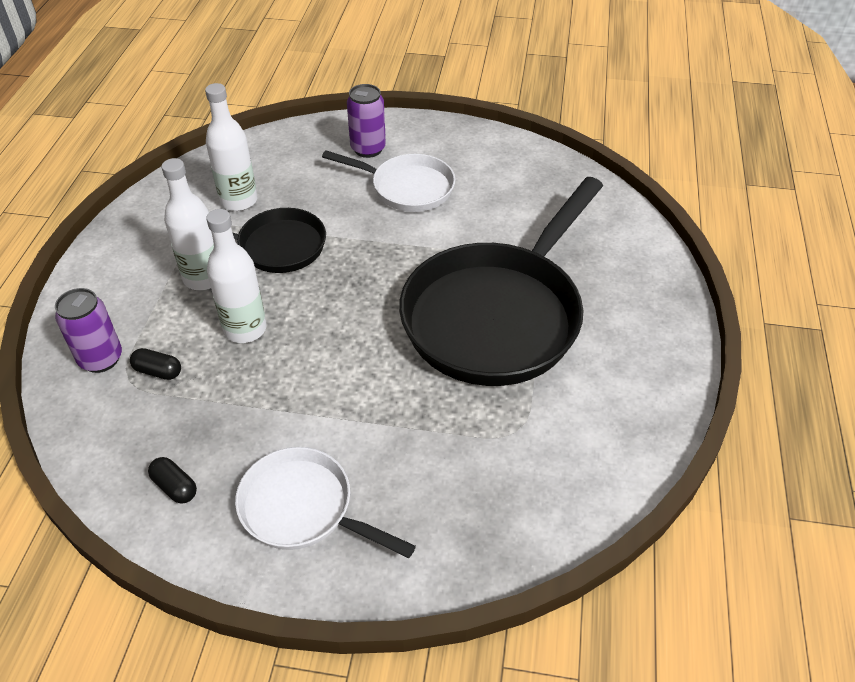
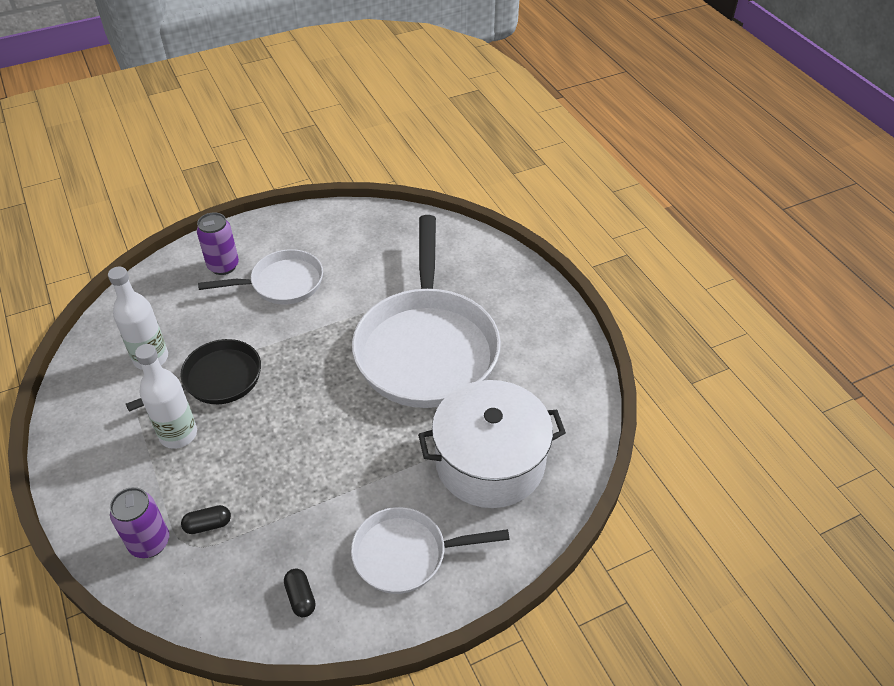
camera: 35 degrees left, 0 degrees up
black capsule [148,457,197,504] -> black capsule turned 60 degrees clockwise [284,569,315,617]
white bottle [206,209,267,343] -> none
black pan [399,177,603,386] -> white pan [352,215,501,408]
none -> white pot [418,380,566,508]

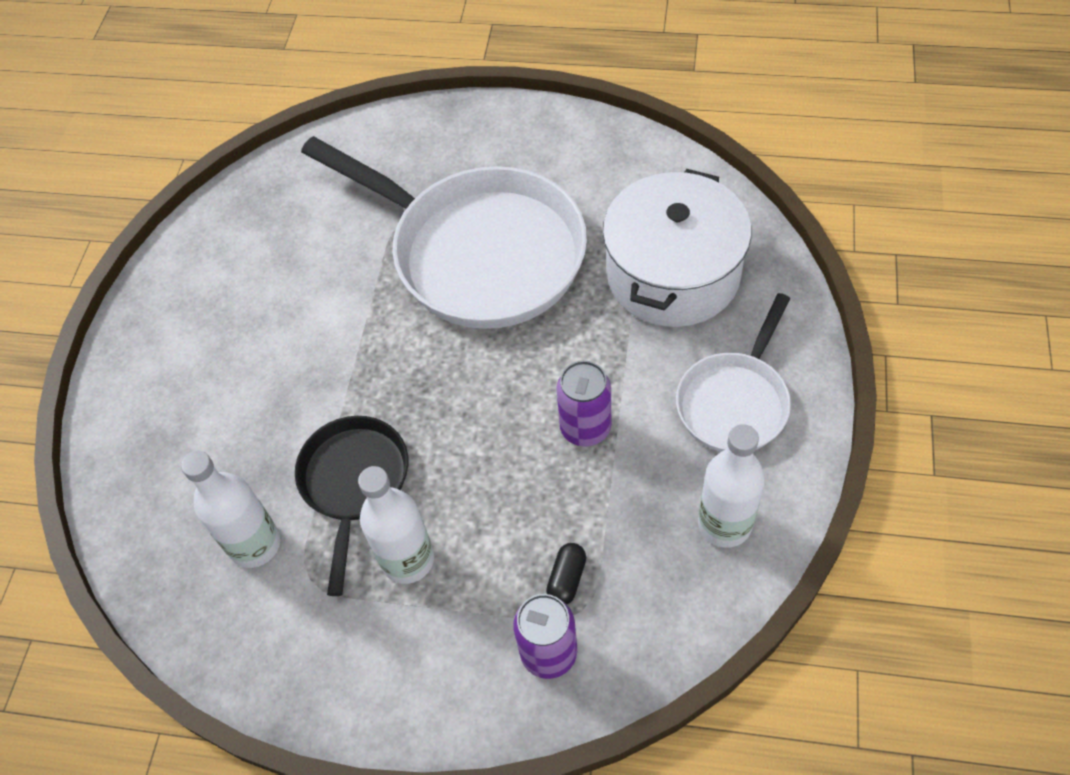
camera: 50 degrees left, 10 degrees up
purple can [197,212,239,275] -> purple can moved to [556,360,611,447]
white pan [198,249,323,304] -> none
black capsule [284,569,315,617] -> white bottle [698,424,765,548]

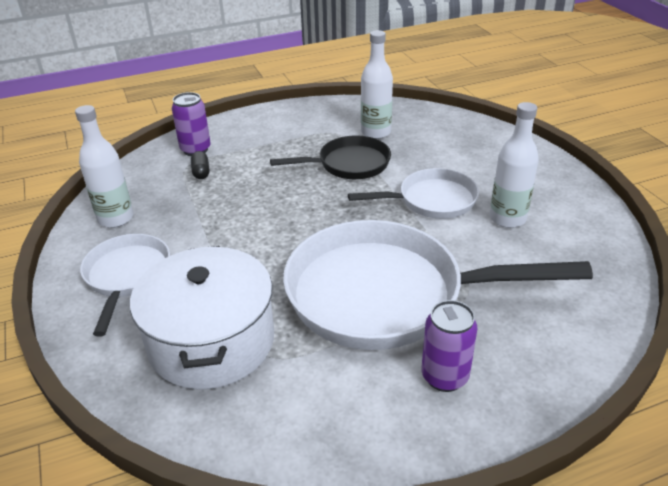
camera: 145 degrees right, 20 degrees down
black pan [295,416,408,596] -> black pan turned 75 degrees counterclockwise [270,136,391,179]
white bottle [358,466,434,584] -> white bottle moved to [490,102,539,228]
purple can [556,360,611,447] -> purple can moved to [421,300,478,392]
none -> white pan [348,168,479,219]

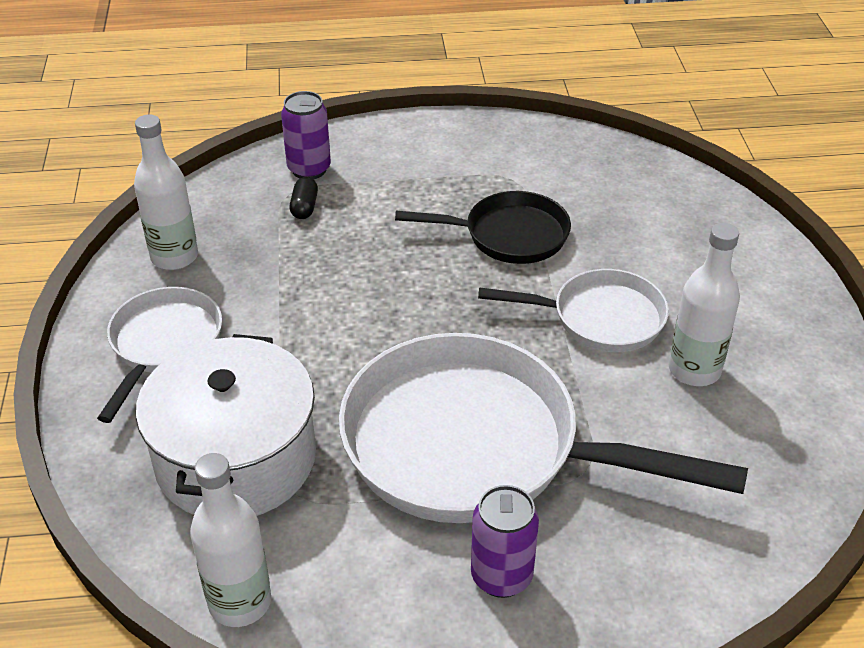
camera: 15 degrees right, 5 degrees up
white bottle [361,30,393,139] -> white bottle moved to [190,453,271,627]

